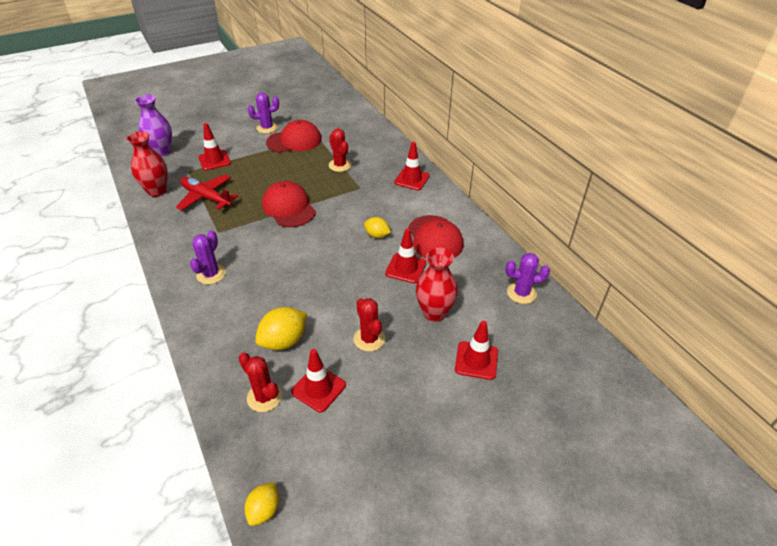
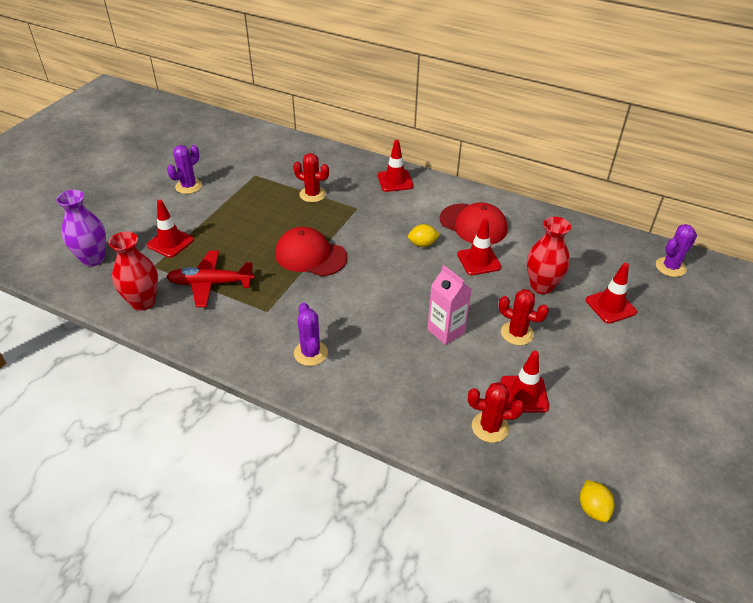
camera: 35 degrees left, 0 degrees up
yellow lemon [255,307,307,350] -> none
red cap [266,120,322,153] -> none
purple cactus [506,253,550,304] -> purple cactus moved to [656,224,697,277]
none -> pink carton [427,265,472,345]

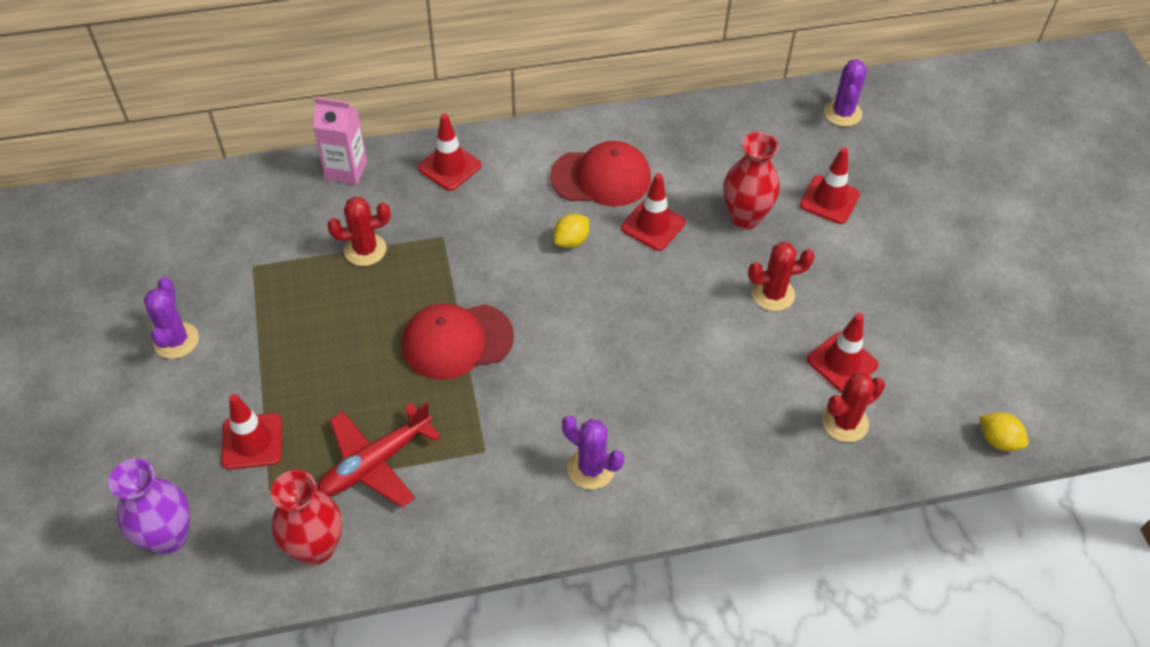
camera: 40 degrees left, 10 degrees up
pink carton [427,265,472,345] -> pink carton moved to [313,97,367,185]

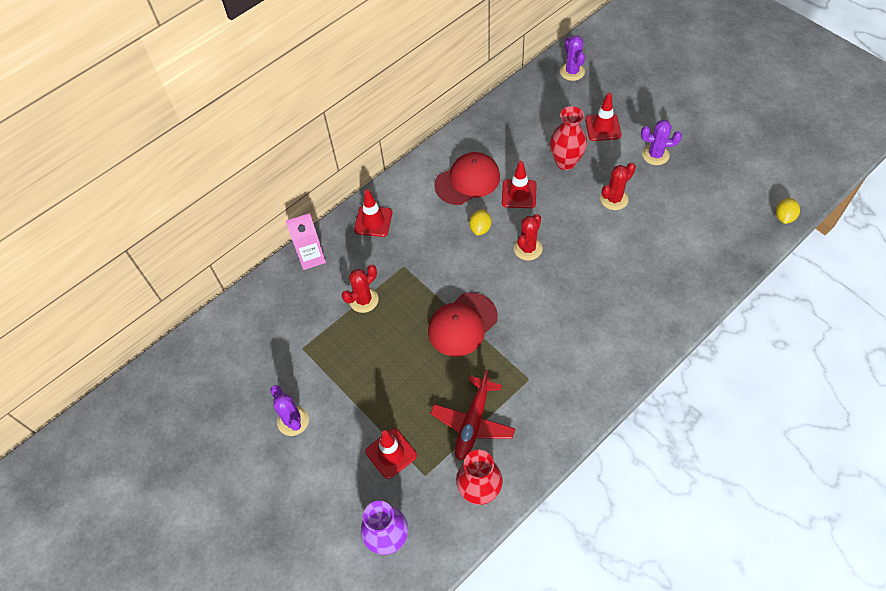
camera: 25 degrees left, 5 degrees up
purple cactus [562,416,624,489] -> purple cactus moved to [641,120,682,165]
red traffic cone [807,313,879,392] -> none
red cactus [822,373,885,442] -> red cactus moved to [514,214,543,260]
yellow lemon [979,412,1028,451] -> yellow lemon turned 75 degrees counterclockwise [776,198,800,224]

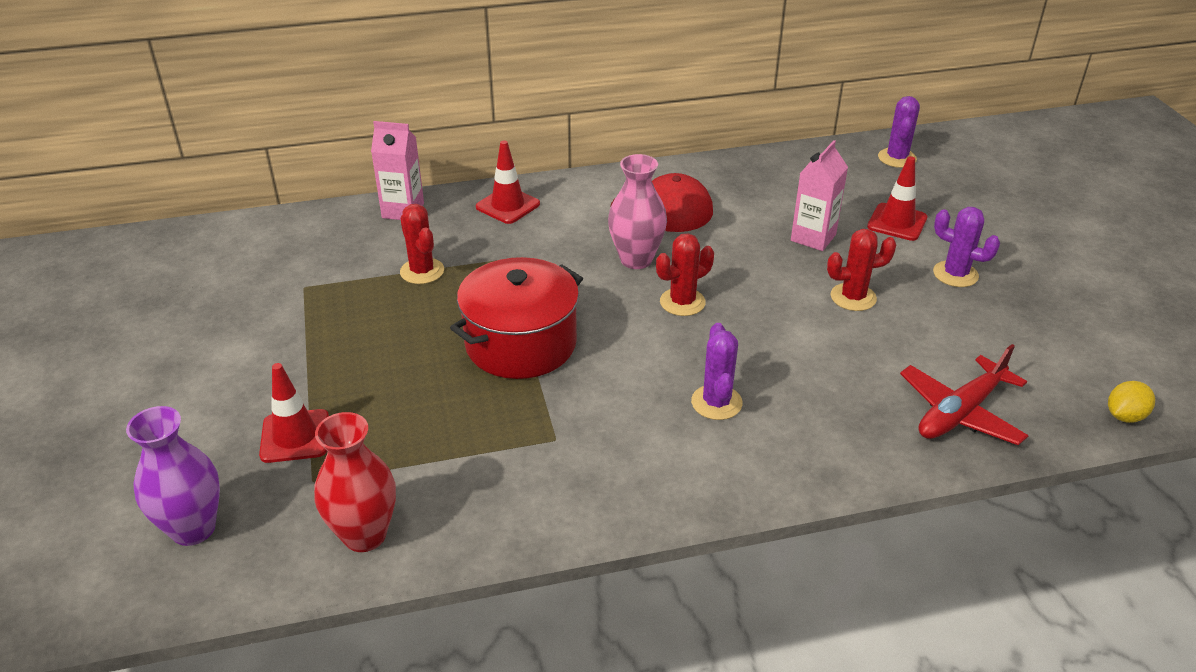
camera: 25 degrees right, 20 degrees down
purple cactus [270,385,309,436] -> purple cactus moved to [691,323,743,420]
red cactus [342,265,379,313] -> red cactus turned 75 degrees clockwise [400,204,444,284]
red cap [428,293,498,357] -> red pot [450,257,583,379]
red plane [430,370,515,460] -> red plane moved to [900,344,1029,445]
yellow lemon [469,209,491,236] -> pink vase [608,154,667,269]
red traffic cone [502,161,537,208] -> none
red vase [550,106,587,170] -> pink carton [791,140,848,251]

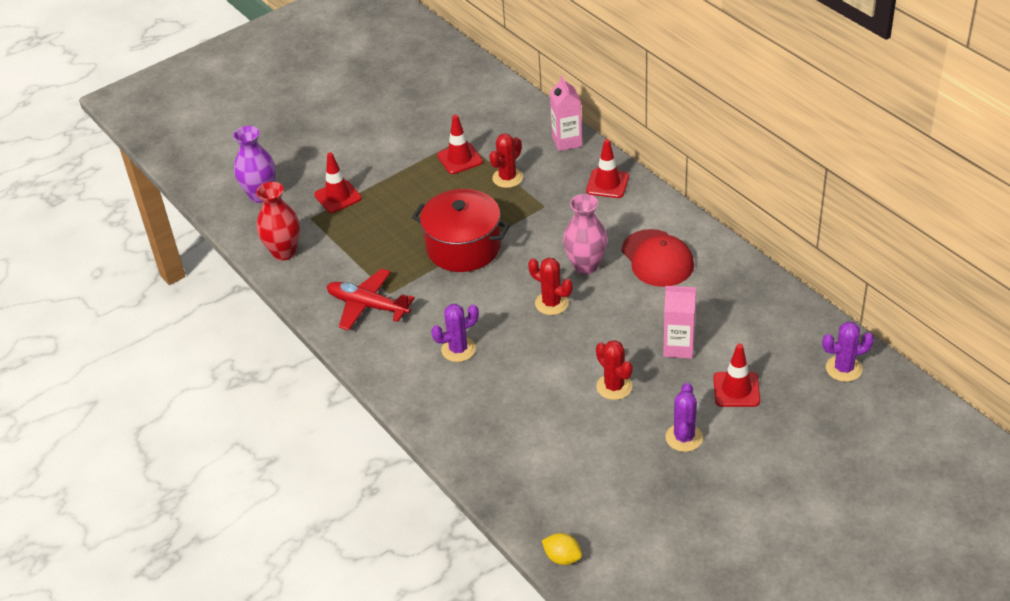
camera: 70 degrees right, 5 degrees up
red plane [900,344,1029,445] -> red plane moved to [327,268,415,331]
none -> red traffic cone [437,115,483,174]

